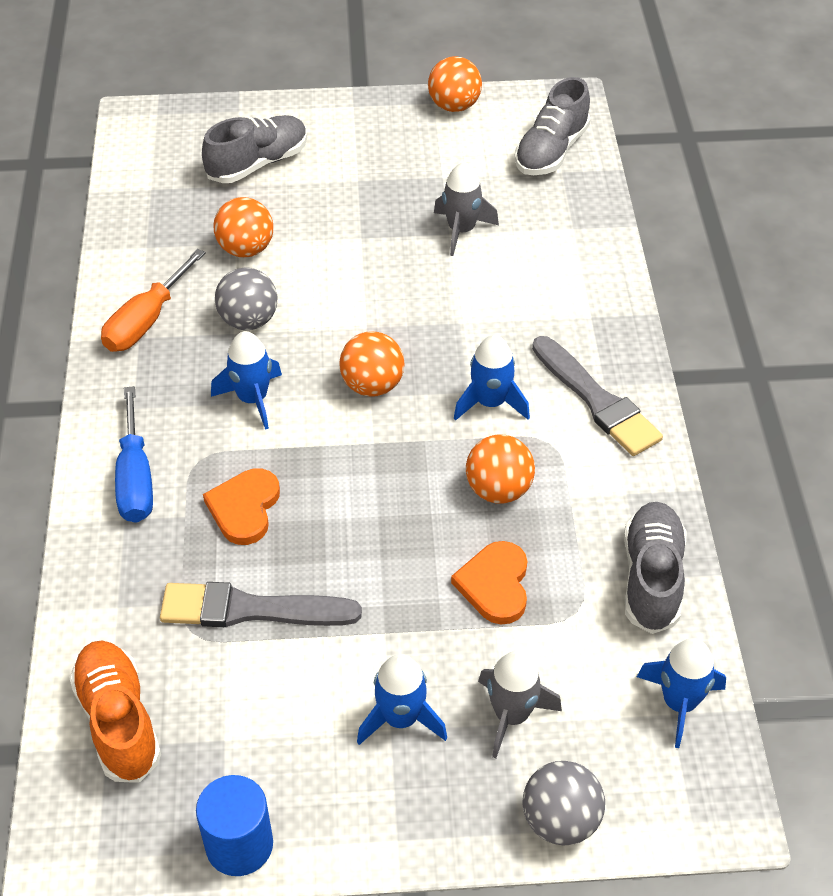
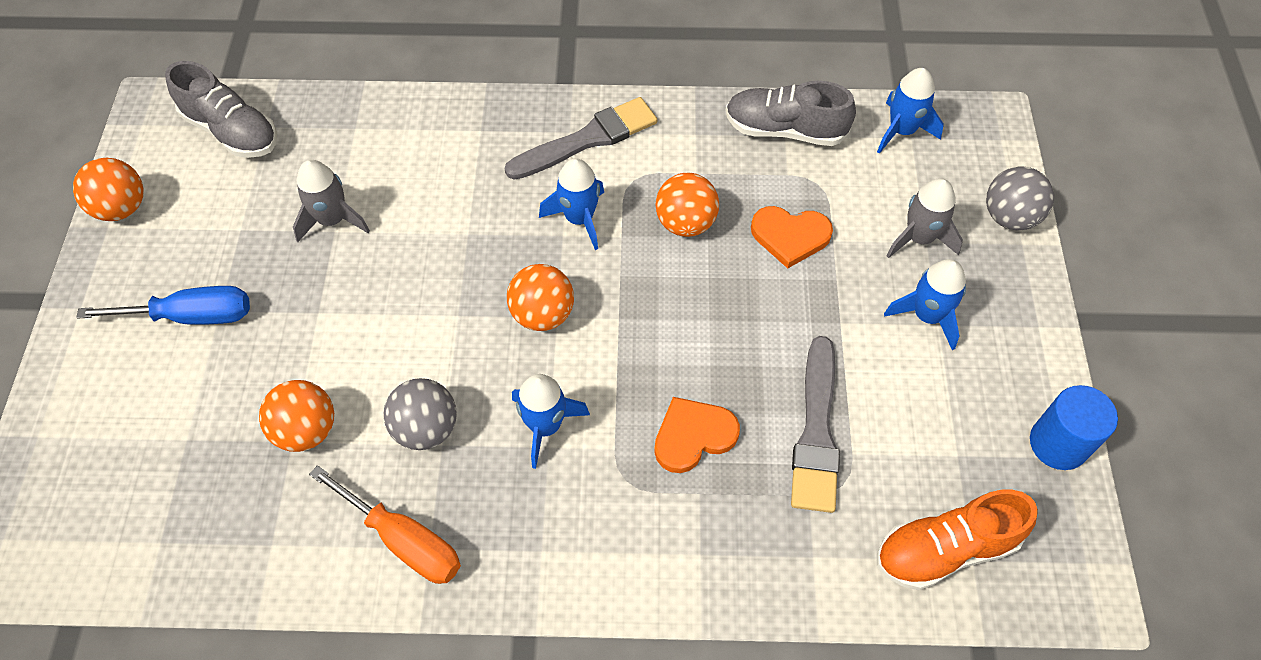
camera: 85 degrees left, 10 degrees up
blue screwdriver [115,386,153,523] -> blue screwdriver moved to [76,286,250,325]
grey shoe [202,115,307,183] -> none
orange heart [203,468,280,545] -> orange heart turned 135 degrees clockwise [654,397,740,473]

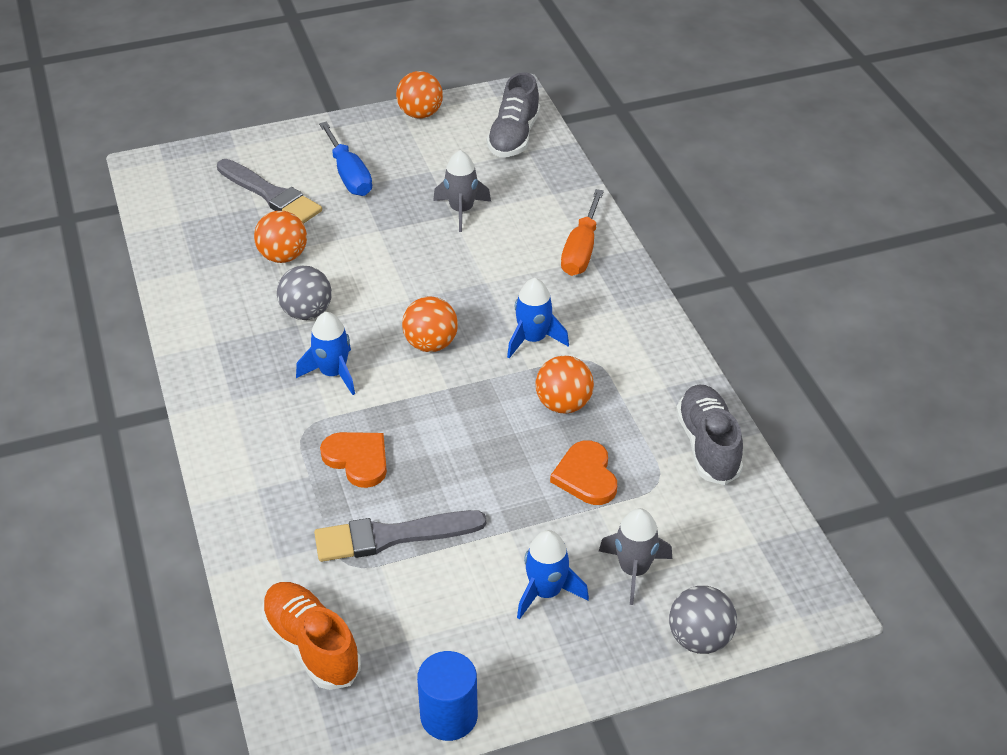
camera: 70 degrees right, 15 degrees down
orange screwdriver [309,465,461,584] -> orange screwdriver moved to [561,189,604,276]
grey brush [504,97,657,180] -> grey brush moved to [217,159,322,224]
blue rocket [877,68,944,154] -> none

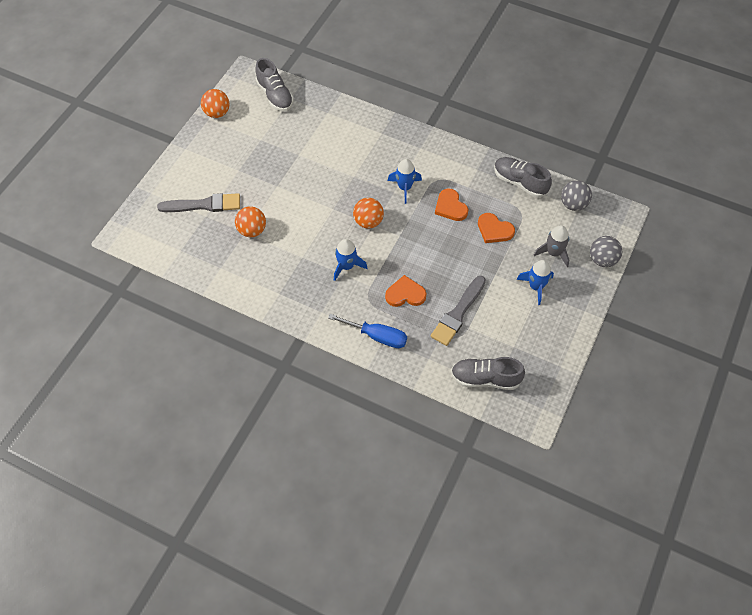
camera: 45 degrees left, 15 degrees up
orange shoe [262,582,361,690] -> grey shoe [451,357,525,390]
grey ball [277,266,332,320] -> grey ball moved to [561,180,592,211]
blue screwdriver [319,122,372,196] -> blue screwdriver moved to [328,314,407,348]
blue cylinder [417,651,478,741] -> none
grey rocket [433,150,491,232] -> none
orange ball [536,356,594,414] -> orange heart [435,188,468,221]
orange screwdriver [561,189,604,276] -> none

